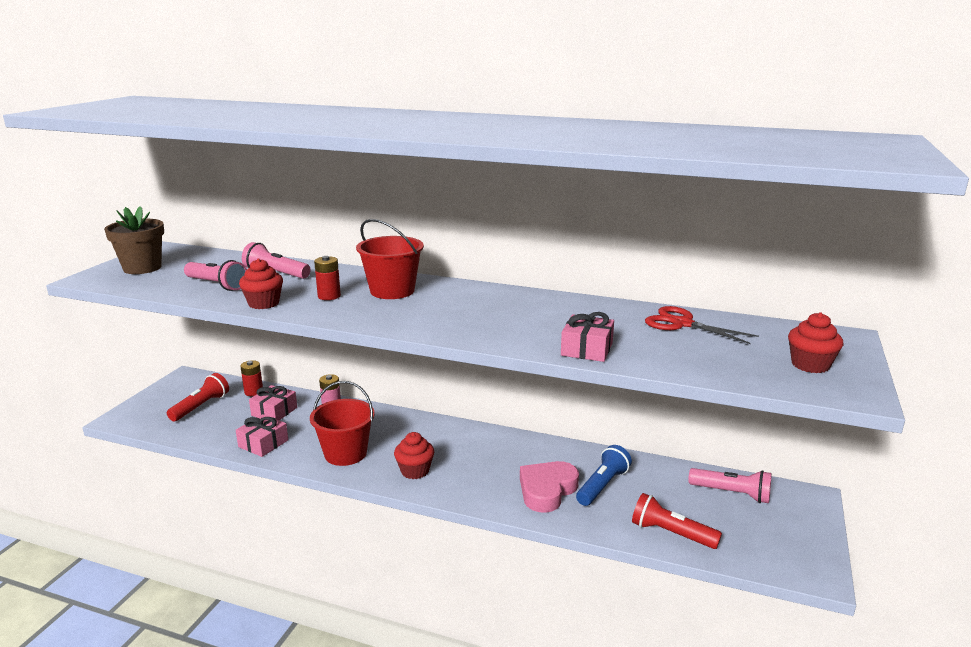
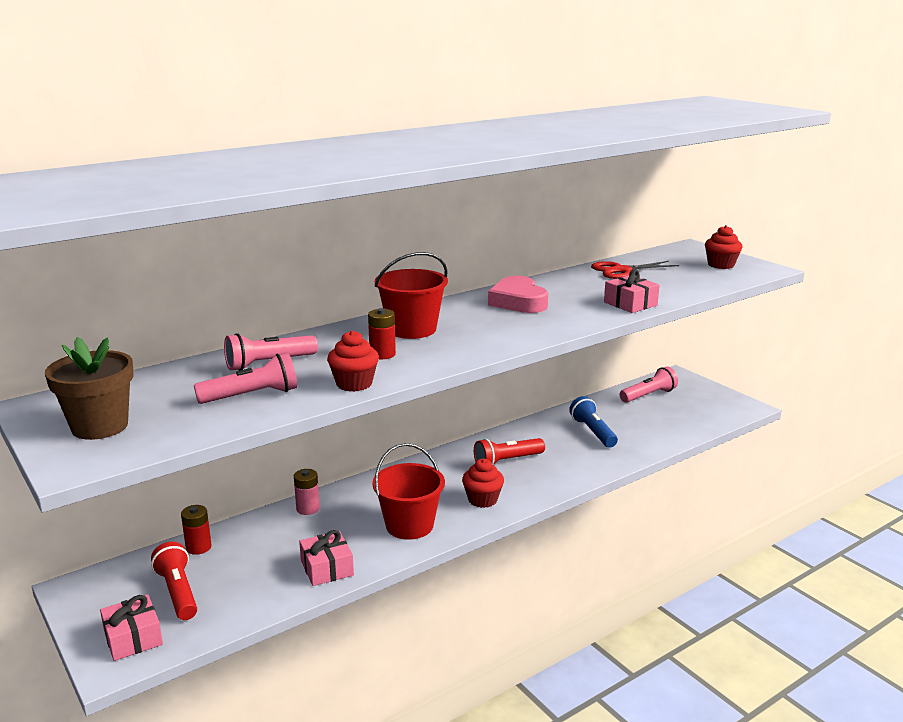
camera: 55 degrees left, 0 degrees up
pink gift [249,385,297,420] -> pink gift moved to [100,594,163,661]
pink heart [520,461,579,513] -> pink heart moved to [488,276,548,313]
red flashlight [632,493,722,549] -> red flashlight moved to [474,438,545,465]

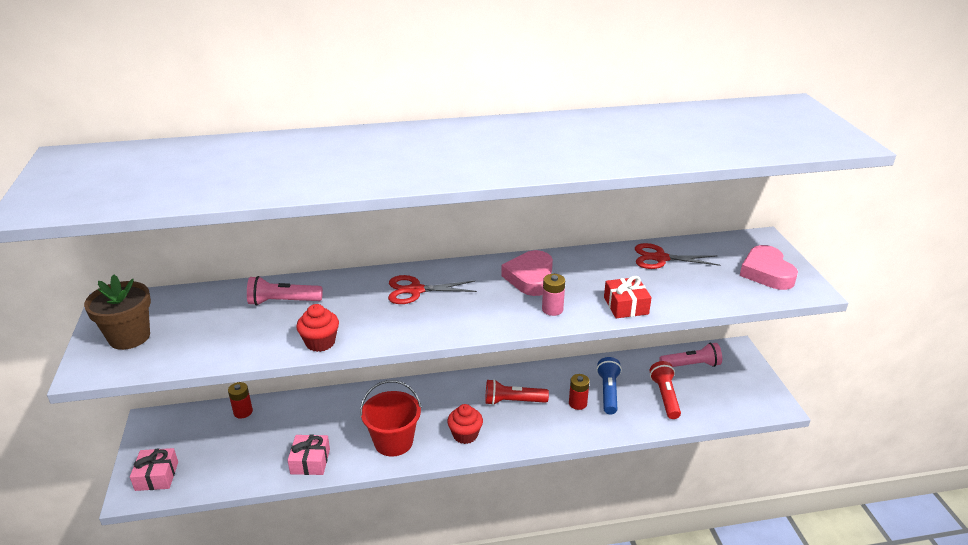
camera: 25 degrees right, 10 degrees up
red flashlight [151,542,197,620] -> red flashlight moved to [650,361,681,419]
pink flashlight [194,353,297,404] -> none
pink battery [294,469,320,515] -> pink battery moved to [542,274,565,316]
red battery [368,308,396,359] -> red battery moved to [569,374,590,410]
red bucket [375,252,448,339] -> red scissors [388,275,477,304]
pink gift [604,269,660,313] -> red gift [604,276,652,318]
red cupcake [705,225,743,269] -> pink heart [740,245,798,290]

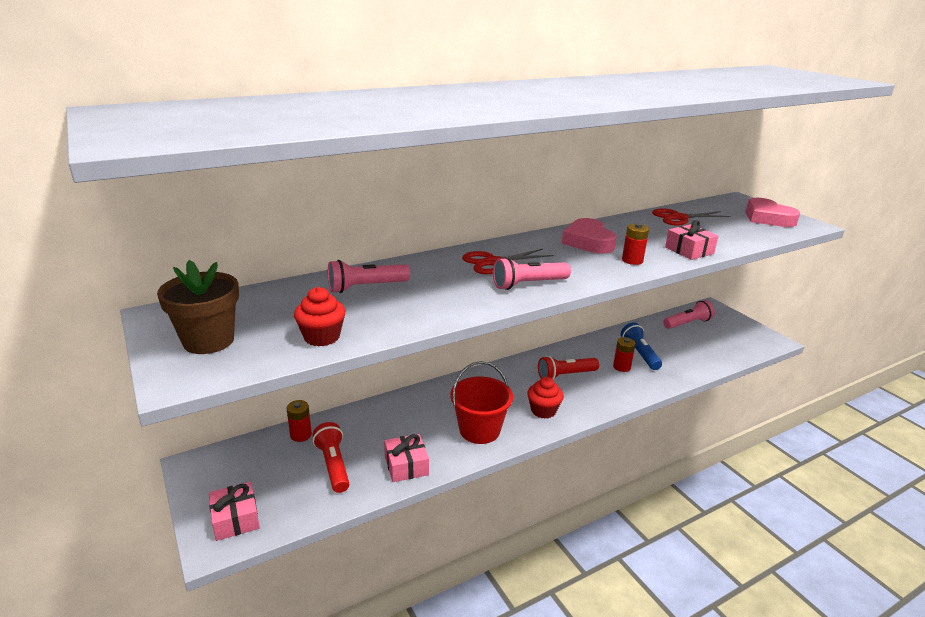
camera: 20 degrees left, 5 degrees down
red cupcake [296,304,339,352] -> red cupcake moved to [294,287,346,347]
pink battery [542,274,565,316] -> red battery [622,223,649,265]
red gift [604,276,652,318] -> pink gift [665,220,718,260]
red flashlight [650,361,681,419] -> red flashlight moved to [312,422,349,493]
none -> pink flashlight [493,257,571,290]

